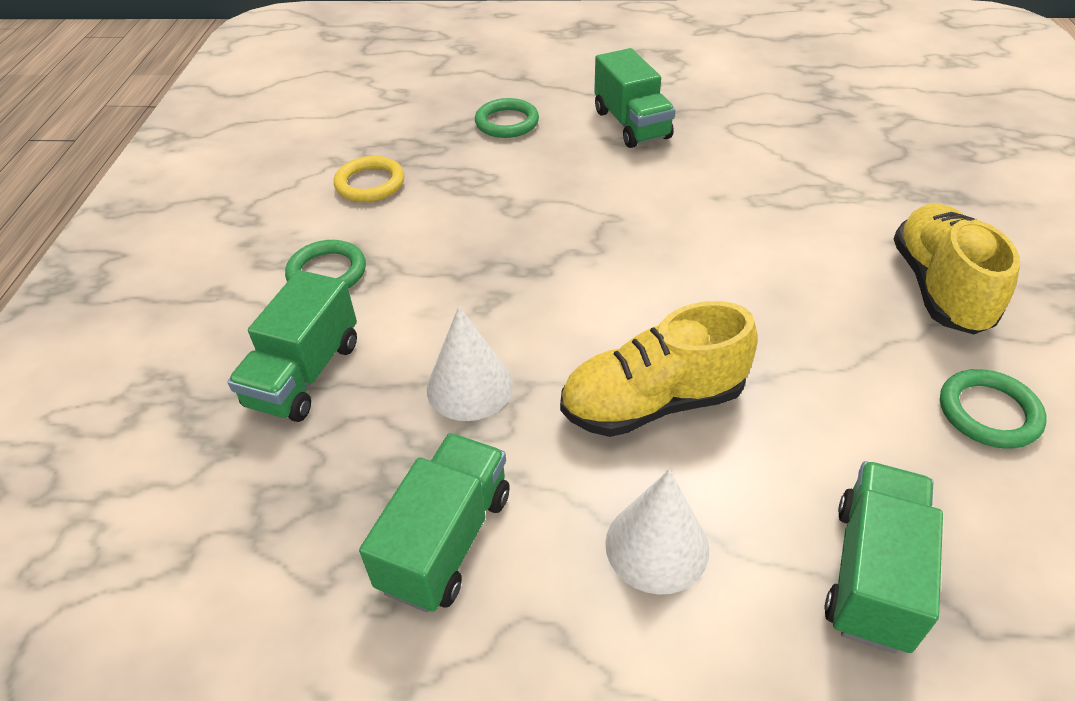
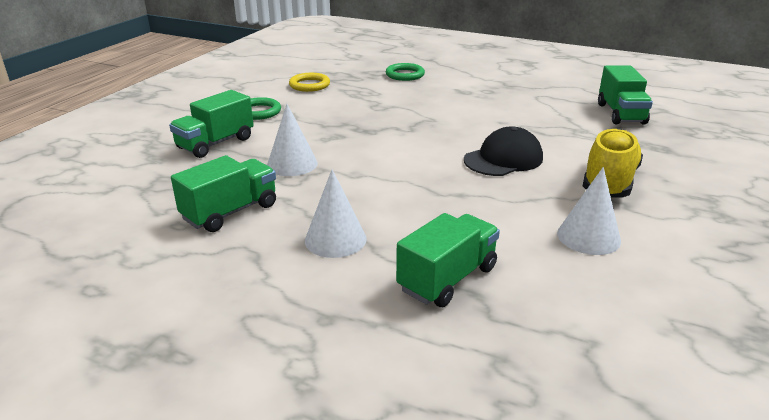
camera: 20 degrees right, 15 degrees down
yellow shoe [560,301,758,437] -> none
green truck [594,48,675,148] -> green truck moved to [598,66,653,125]
green ring [940,369,1047,449] -> white cone [557,167,621,255]
none -> black cap [464,127,543,176]

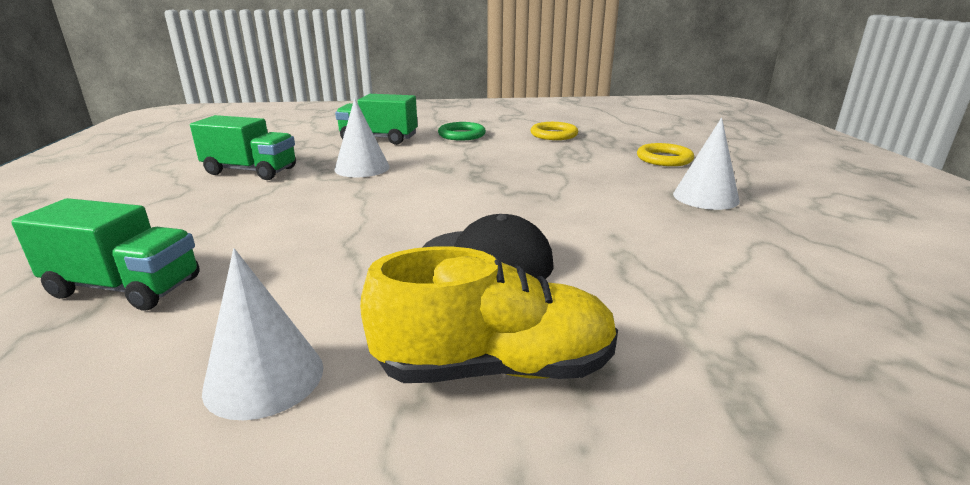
camera: 60 degrees right, 5 degrees down
white cone [305,169,367,258] -> white cone moved to [673,118,740,210]
green ring [386,63,425,81] -> yellow ring [637,143,694,166]
green truck [598,66,653,125] -> none

